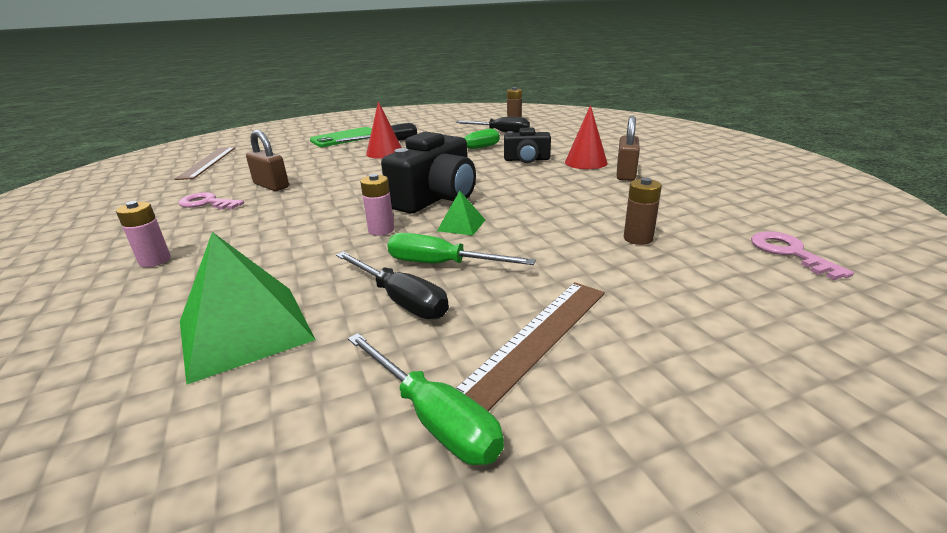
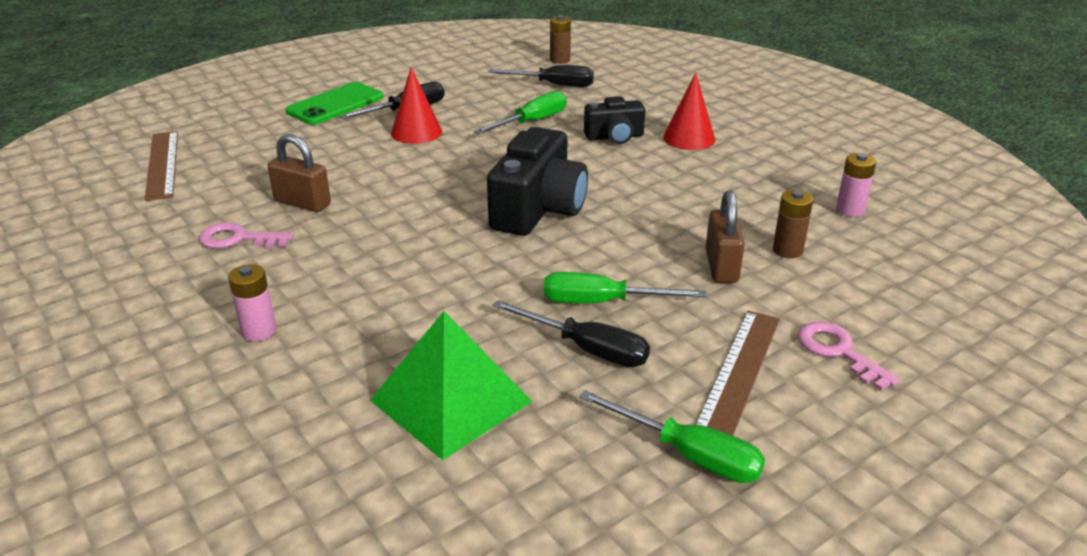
camera: 15 degrees left, 5 degrees up
pink battery [360,174,394,236] -> pink battery moved to [836,153,876,217]
green pyramid [437,191,485,236] -> none
brown padlock [617,116,640,181] -> brown padlock moved to [705,190,745,283]
pink key [751,231,854,280] -> pink key moved to [798,321,900,391]

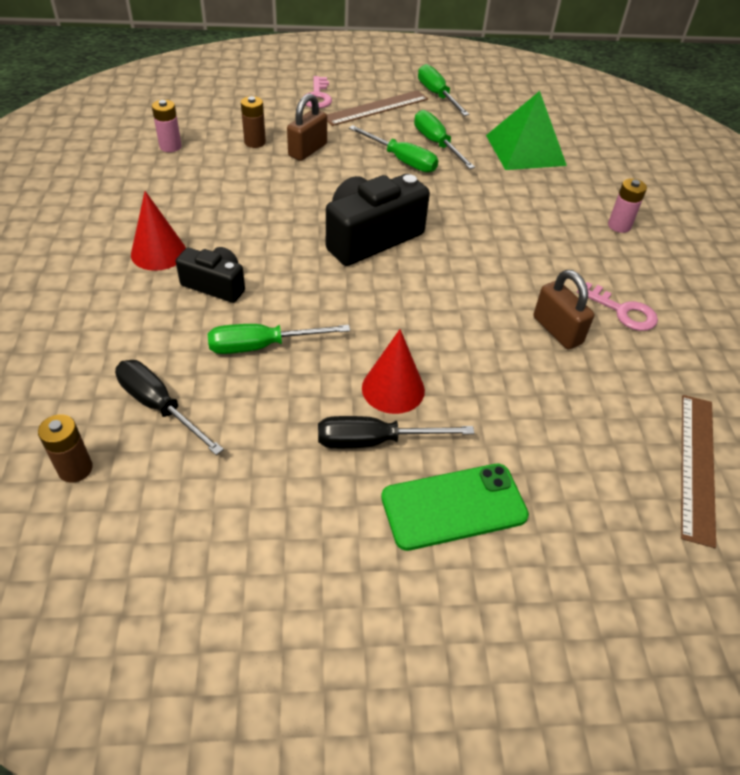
camera: 150 degrees left, 15 degrees up
black screwdriver [492,300,650,367] -> green screwdriver [414,110,475,169]

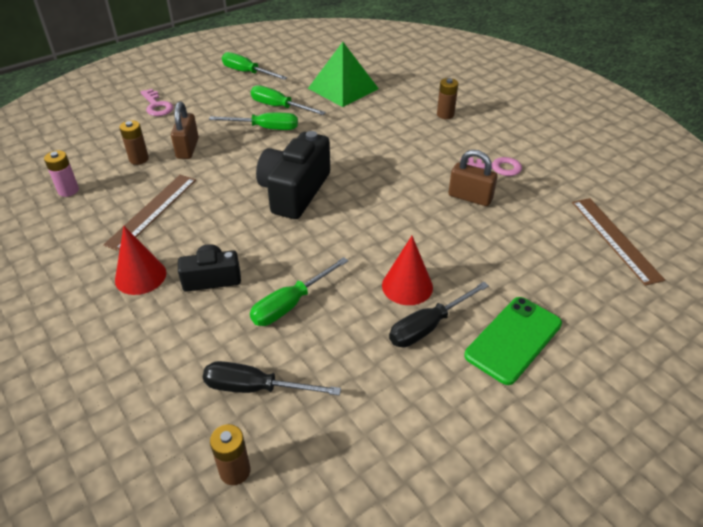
camera: 30 degrees left, 5 degrees down
brown ruler [327,90,428,126] -> brown ruler moved to [103,175,196,251]
pink battery [608,178,647,233] -> brown battery [437,78,458,119]

